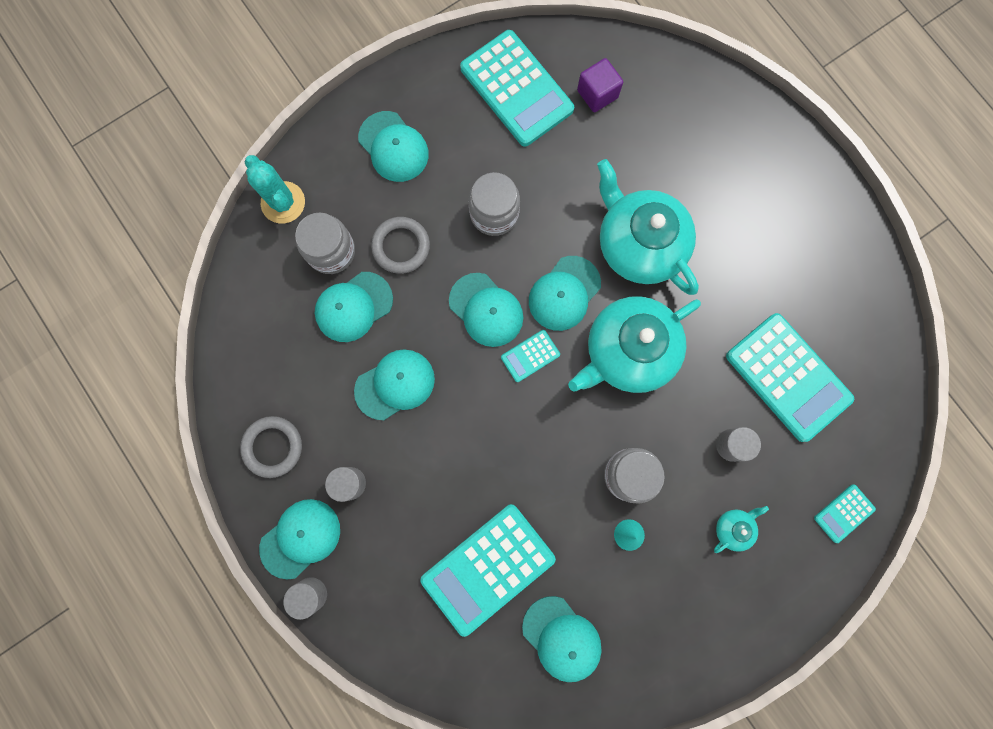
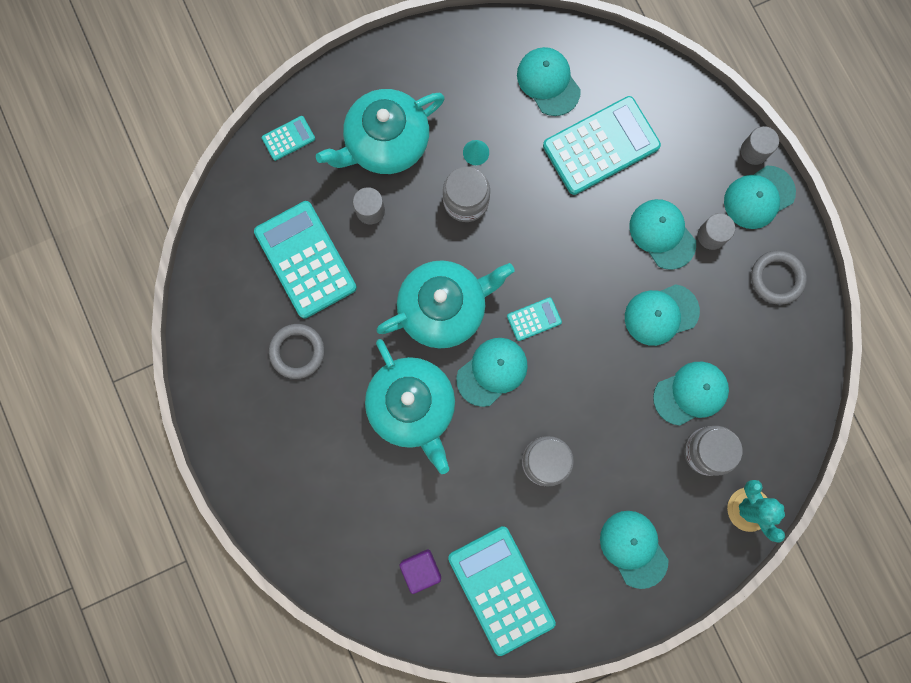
camera: 170 degrees left, 0 degrees up
grey ring [371,217,430,274] -> grey ring moved to [269,324,324,379]
turquoise cap [449,273,523,347] -> turquoise cap moved to [629,199,696,270]
turquoise teapot [714,506,769,553] -> turquoise teapot [316,89,445,174], size x2.40

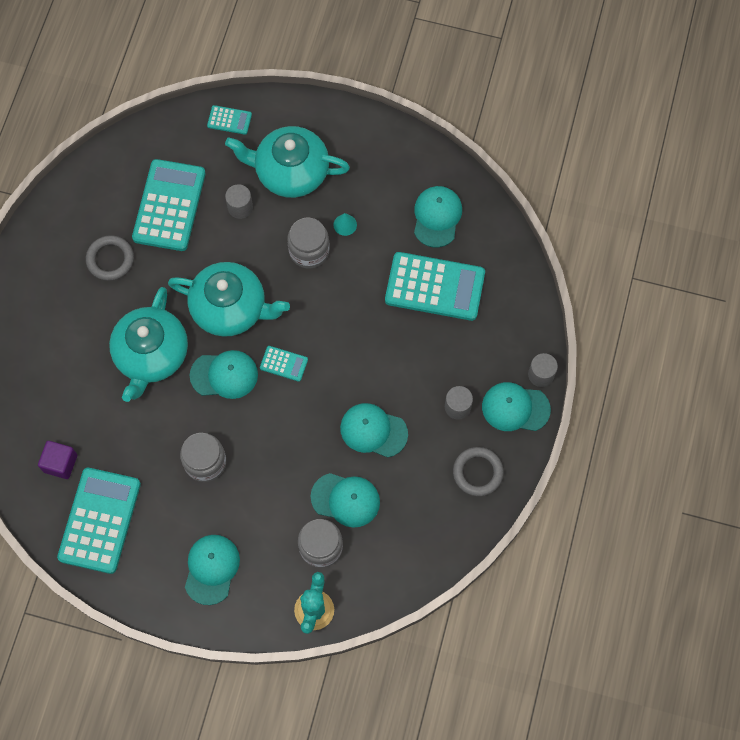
camera: 40 degrees right, 10 degrees down
turquoise cap [629,199,696,270] -> none

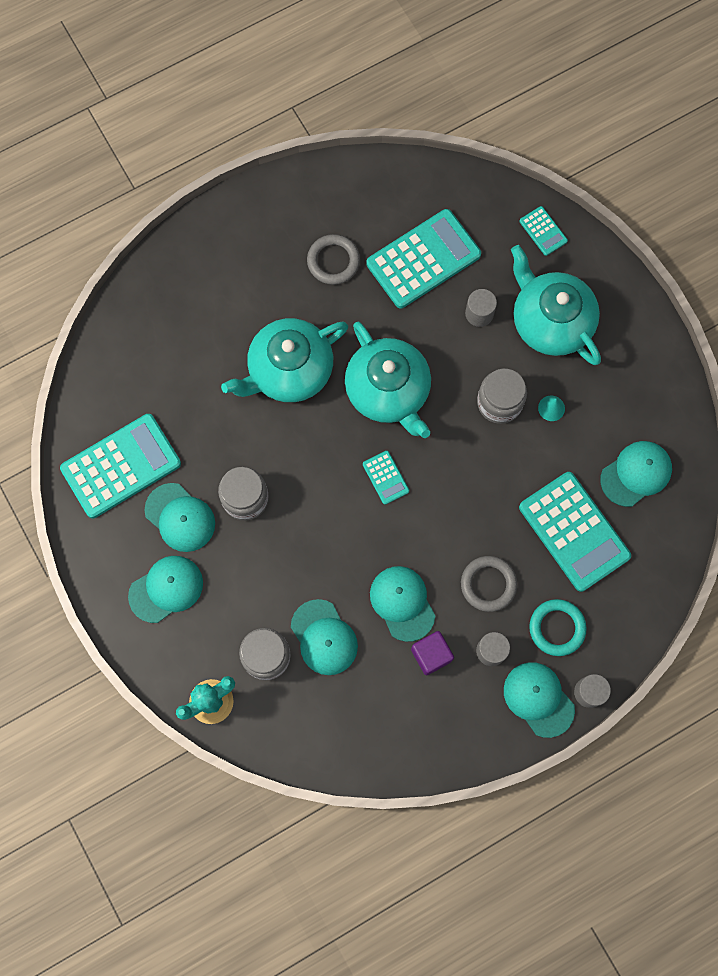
camera: 45 degrees right, 5 degrees up
purple cube [38,441,77,479] -> purple cube moved to [411,631,454,675]
turquoise cap [190,350,258,399] -> turquoise cap moved to [144,483,215,552]
grey ring [453,447,504,496] -> grey ring moved to [461,556,517,612]
none -> turquoise ring [529,599,587,656]

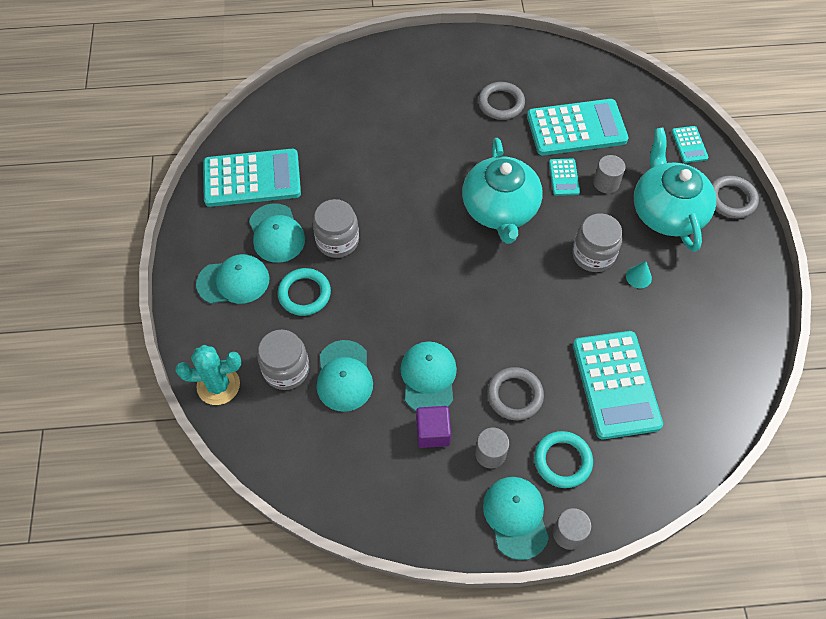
camera: 25 degrees right, 15 degrees down
turquoise teapot [221,318,348,402] -> none
turquoise calculator [363,451,409,505] -> turquoise calculator moved to [549,159,580,196]
turquoise cap [601,441,672,507] -> none
none -> turquoise ring [277,268,331,316]
none -> grey ring [712,176,759,218]

